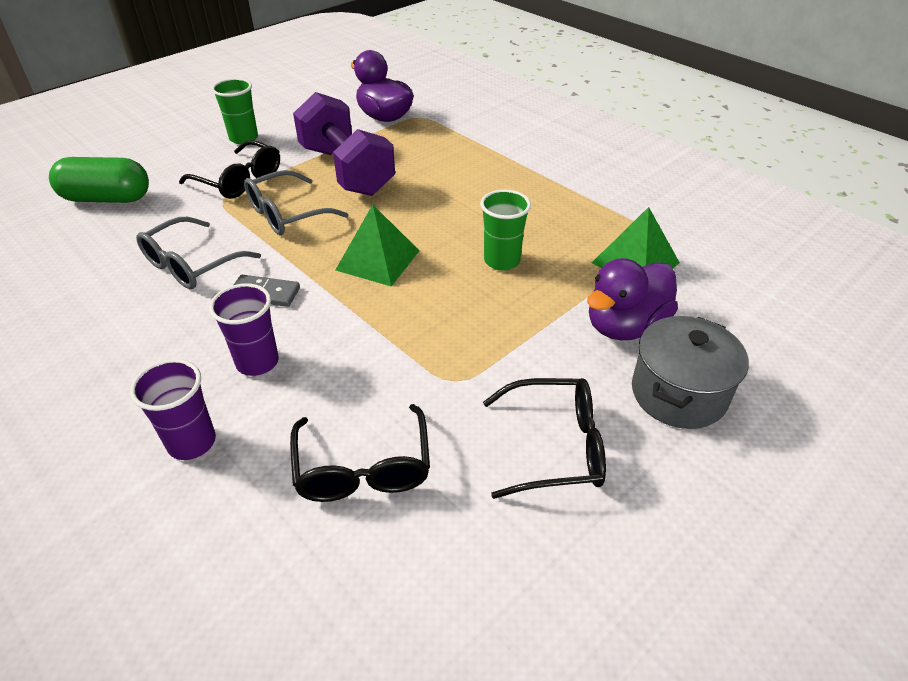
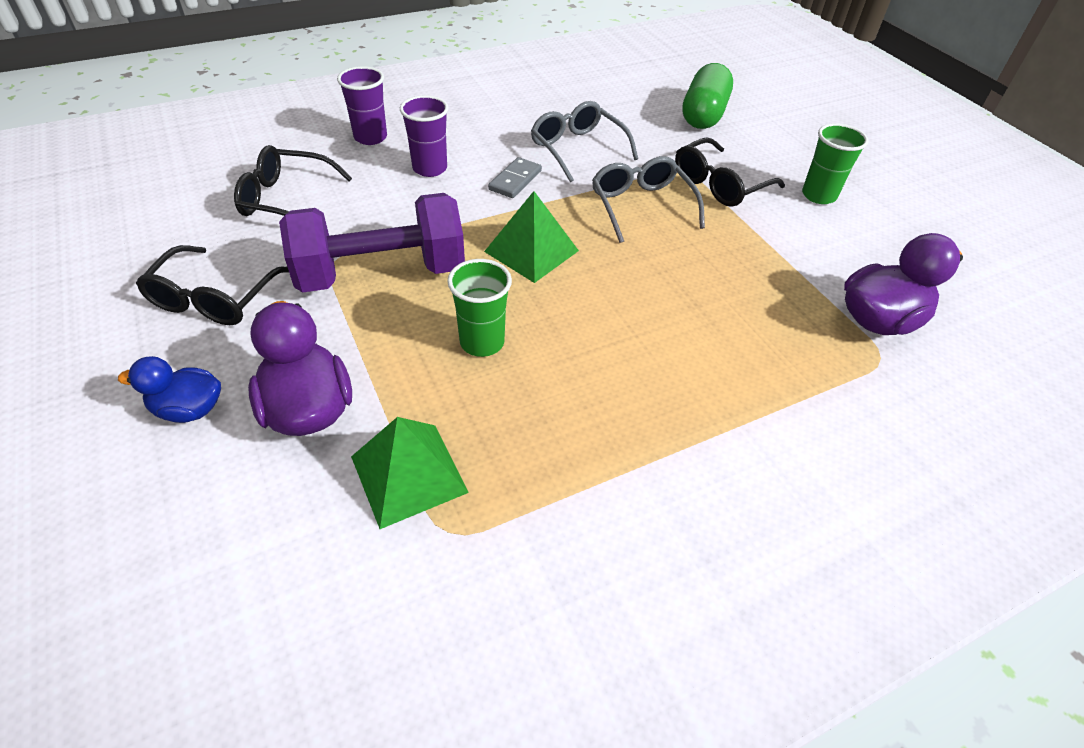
camera: 105 degrees right, 5 degrees up
purple dumbbell [293,92,395,196] -> purple dumbbell moved to [279,193,465,292]
grey pot [632,316,749,429] -> blue duck [118,356,221,423]

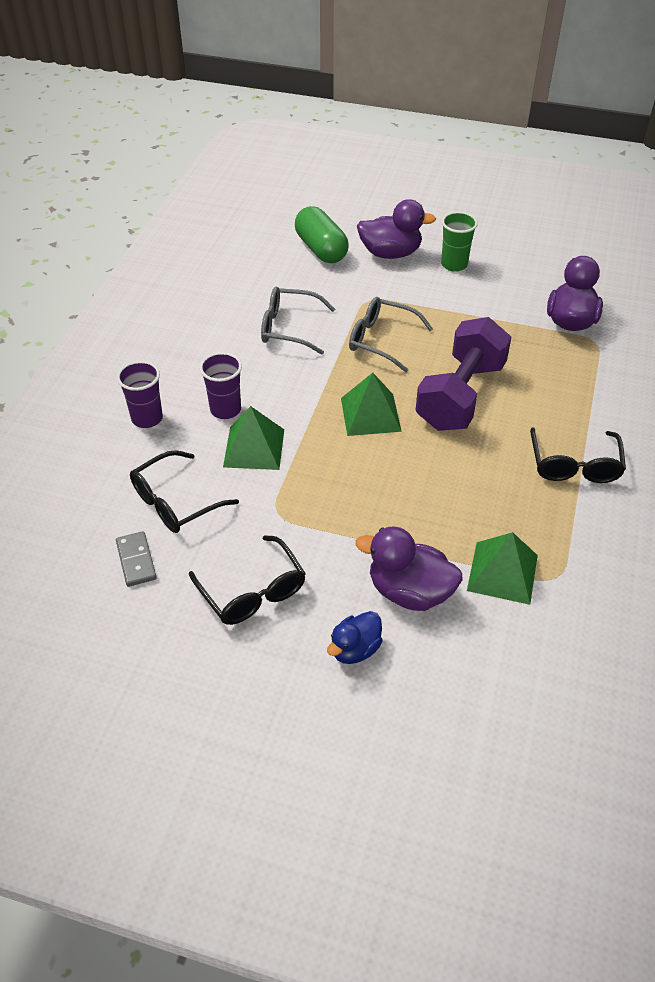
camera: 45 degrees left, 0 degrees up
purple dumbbell [279,193,465,292] -> purple dumbbell moved to [415,317,511,431]
green cup [447,259,512,357] -> none
grey domino [488,157,542,198] -> grey domino moved to [116,531,157,587]
black glasses [675,137,785,207] -> black glasses moved to [530,427,626,483]
none -> green pyramid [223,406,284,470]
none -> purple duck [357,199,436,259]

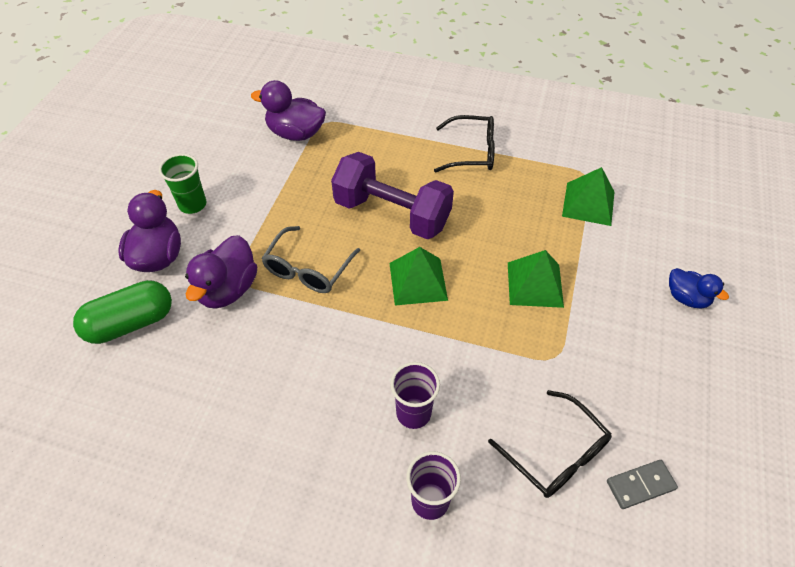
camera: 90 degrees left, 5 degrees up
black glasses [189,535,306,625] -> none
green pyramid [223,406,284,470] -> green pyramid moved to [508,250,564,308]
grey glasses [261,287,335,355] -> none
purple duck [356,526,463,611] -> purple duck moved to [185,235,257,309]

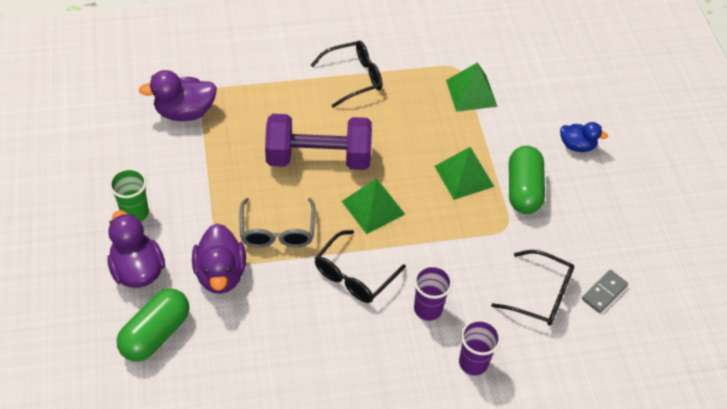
camera: 30 degrees left, 0 degrees up
none -> black glasses [315,230,406,303]
none -> green capsule [509,146,545,214]

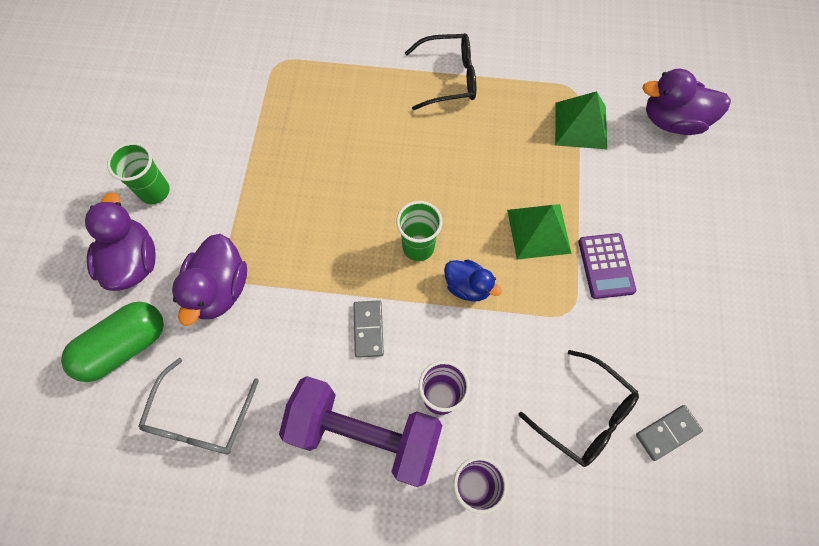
camera: 20 degrees right, 15 degrees up
purple duck [139,70,217,121] -> purple duck moved to [642,69,731,135]
grey glasses [239,198,315,247] -> grey glasses moved to [138,358,259,454]
purple dumbbell [265,114,372,170] -> purple dumbbell moved to [279,376,443,487]
black glasses [315,230,406,303] -> grey domino [353,300,384,358]
green pyramid [342,179,405,234] -> green cup [396,201,443,261]
green capsule [509,146,545,214] -> purple calculator [578,233,636,299]
blue duck [560,122,608,152] -> blue duck moved to [444,260,502,302]

